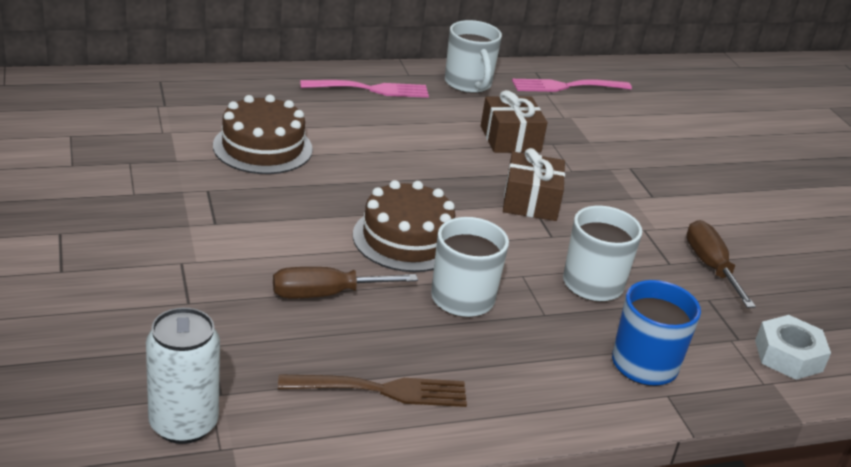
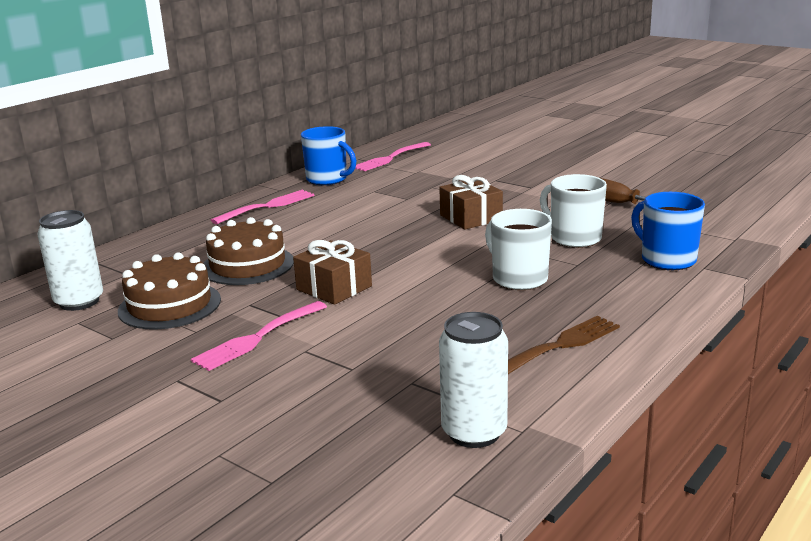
camera: 30 degrees left, 10 degrees down
brown screwdriver [273,267,418,298] -> none
brown cake [353,180,455,272] -> brown cake moved to [118,252,221,330]
white mug [445,20,502,93] -> blue mug [301,126,356,185]
brown gift [481,90,547,153] -> brown gift moved to [293,240,372,305]
white nut [755,315,831,380] -> none
none -> white can [37,210,103,311]
none -> pink fork [191,301,327,371]

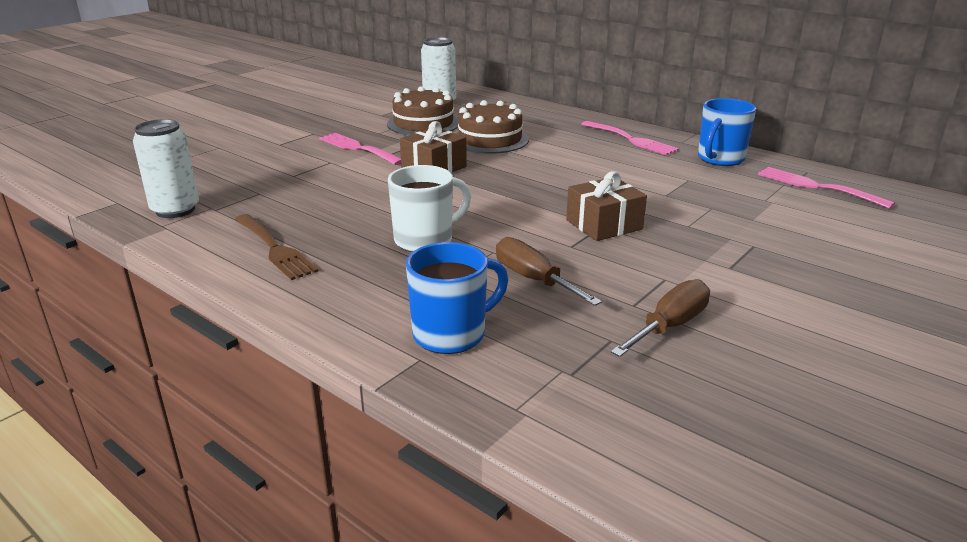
camera: 90 degrees right, 5 degrees up
white mug [540,174,607,248] -> brown screwdriver [496,237,602,306]

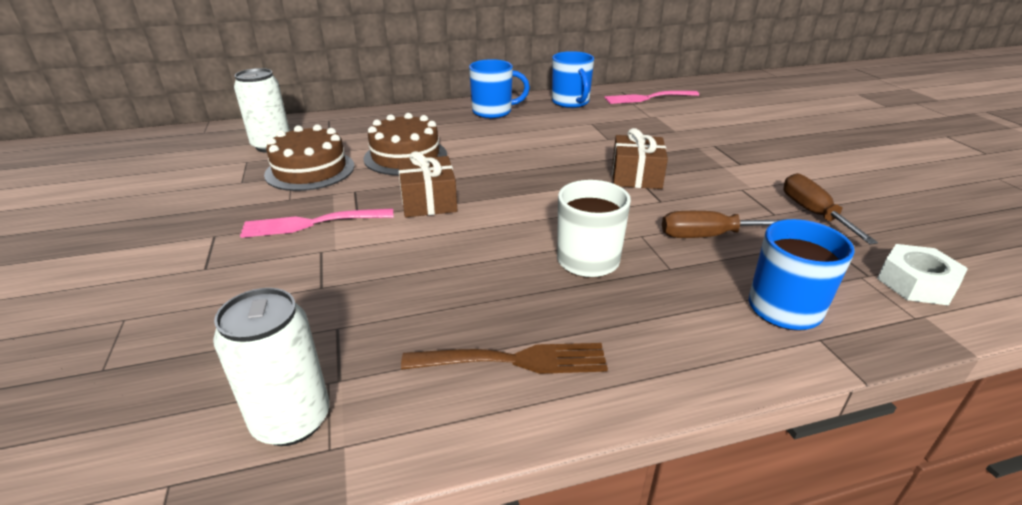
camera: 55 degrees left, 5 degrees up
pink fork [581,121,679,155] -> blue mug [469,59,530,119]
none -> white nut [877,244,968,306]

